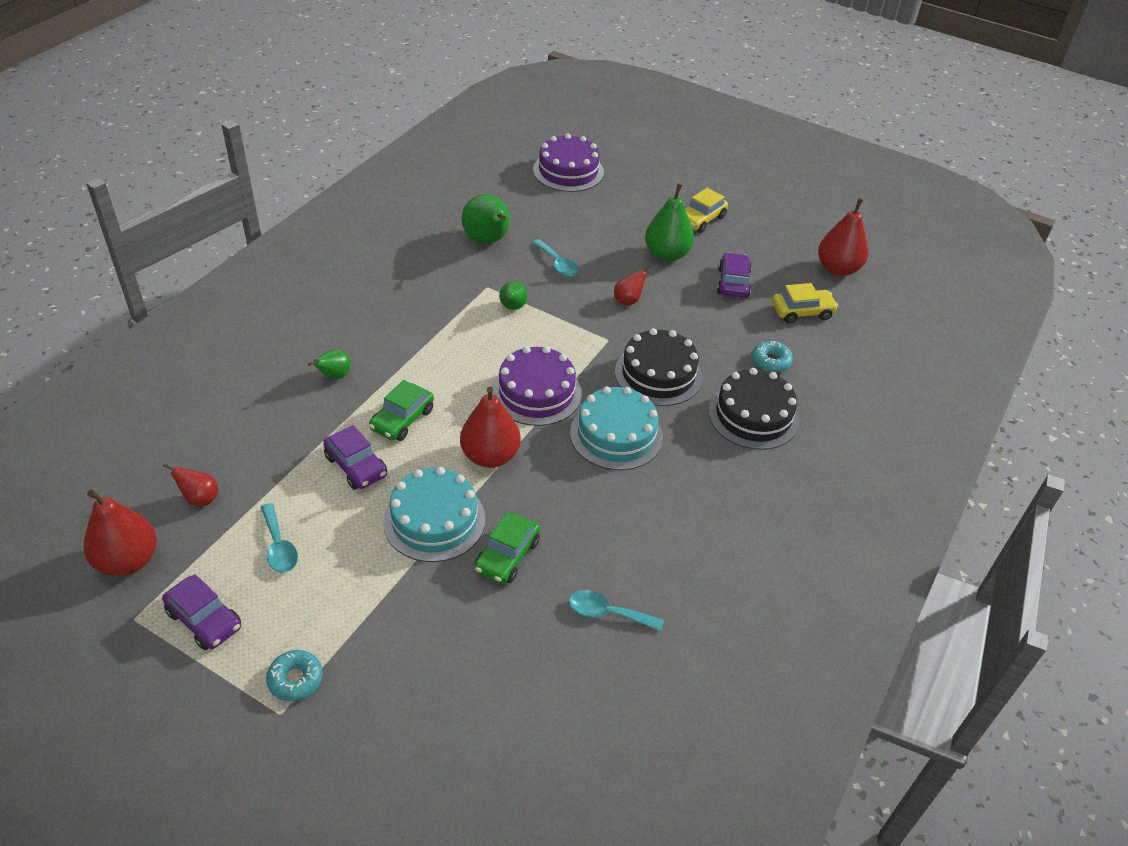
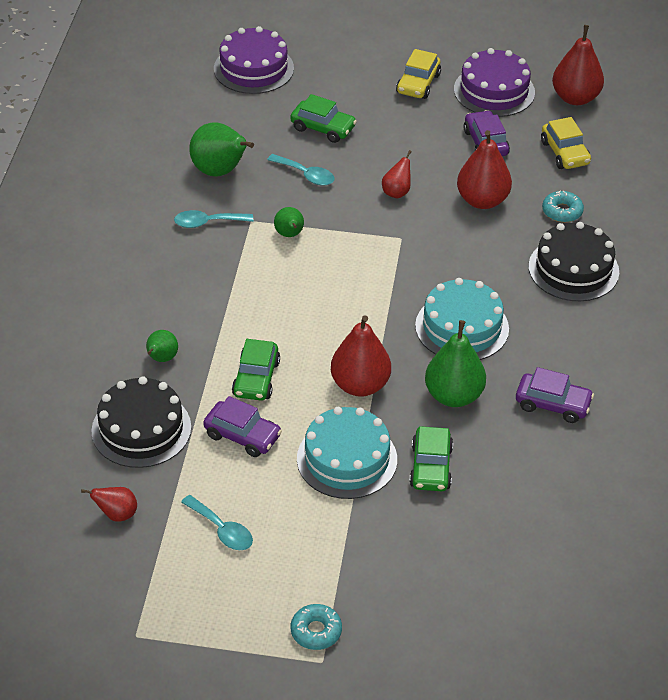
camera: 20 degrees left, 0 degrees up
red pear [84,490,157,576] -> red pear moved to [457,130,512,209]
purple car [162,574,241,650] -> purple car moved to [516,367,594,423]
purple cake [492,346,582,426] -> purple cake moved to [454,48,535,117]
turquoise spoon [569,590,664,631] -> turquoise spoon moved to [174,210,253,228]
black cake [615,328,702,406] -> black cake moved to [91,376,191,468]
green pear [645,183,694,262] -> green pear moved to [425,320,486,407]
yellow car [772,283,838,324] -> yellow car turned 105 degrees clockwise [541,117,591,169]
none -> green car [290,94,357,143]

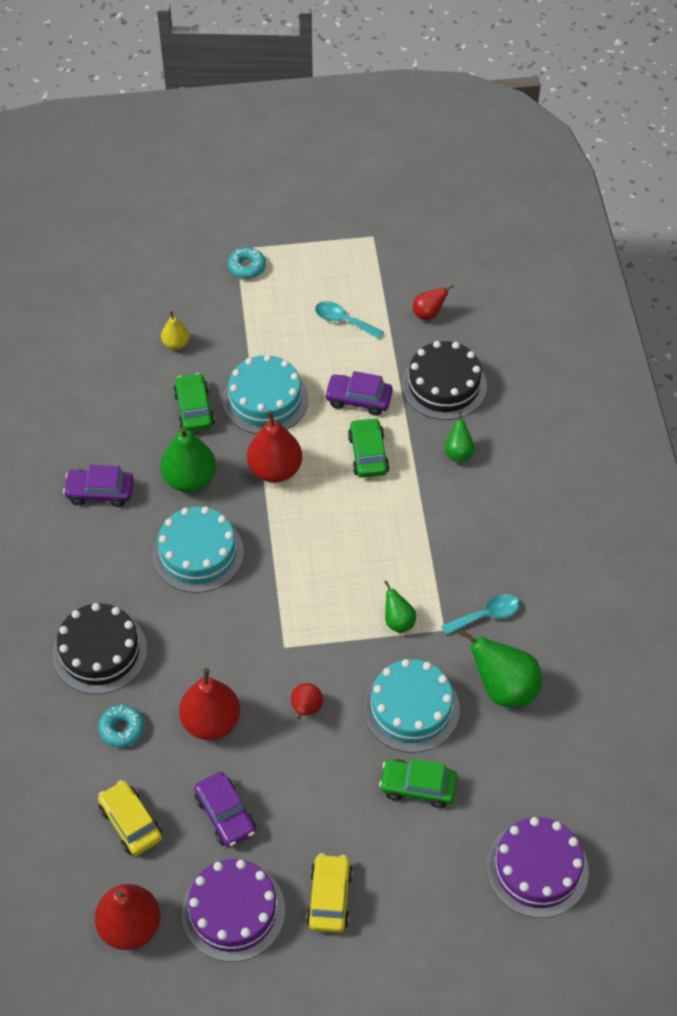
camera: 165 degrees right, 10 degrees up
turquoise spoon [267,154,334,186] -> turquoise cake [363,659,460,753]
none -> yellow pear [161,311,190,350]

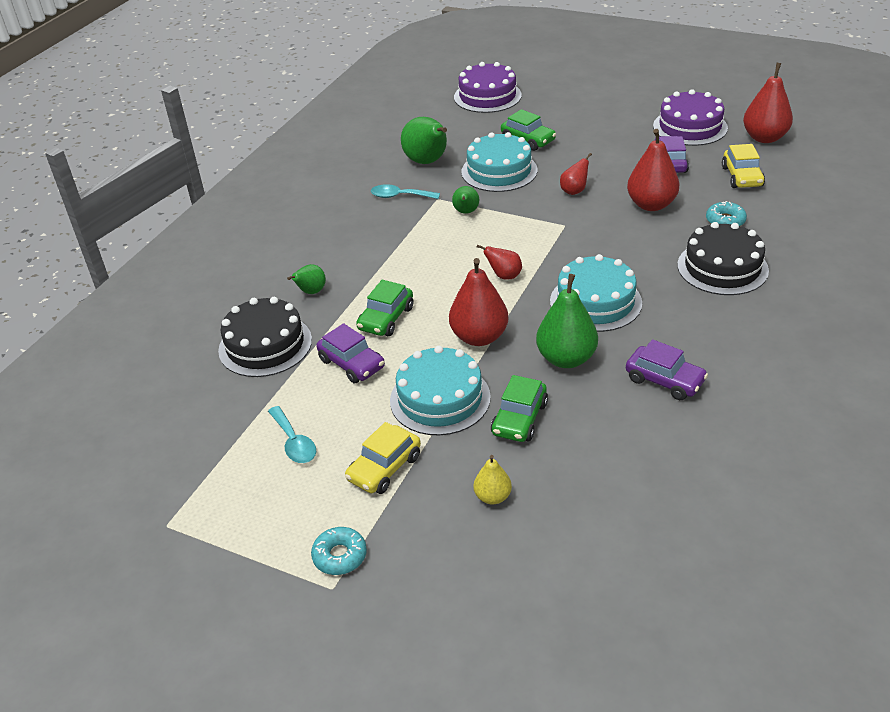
camera: 145 degrees left, 15 degrees down
yellow car [306,853,353,933] -> yellow car moved to [345,422,421,494]
red pear [413,284,454,320] -> red pear moved to [477,245,522,279]

